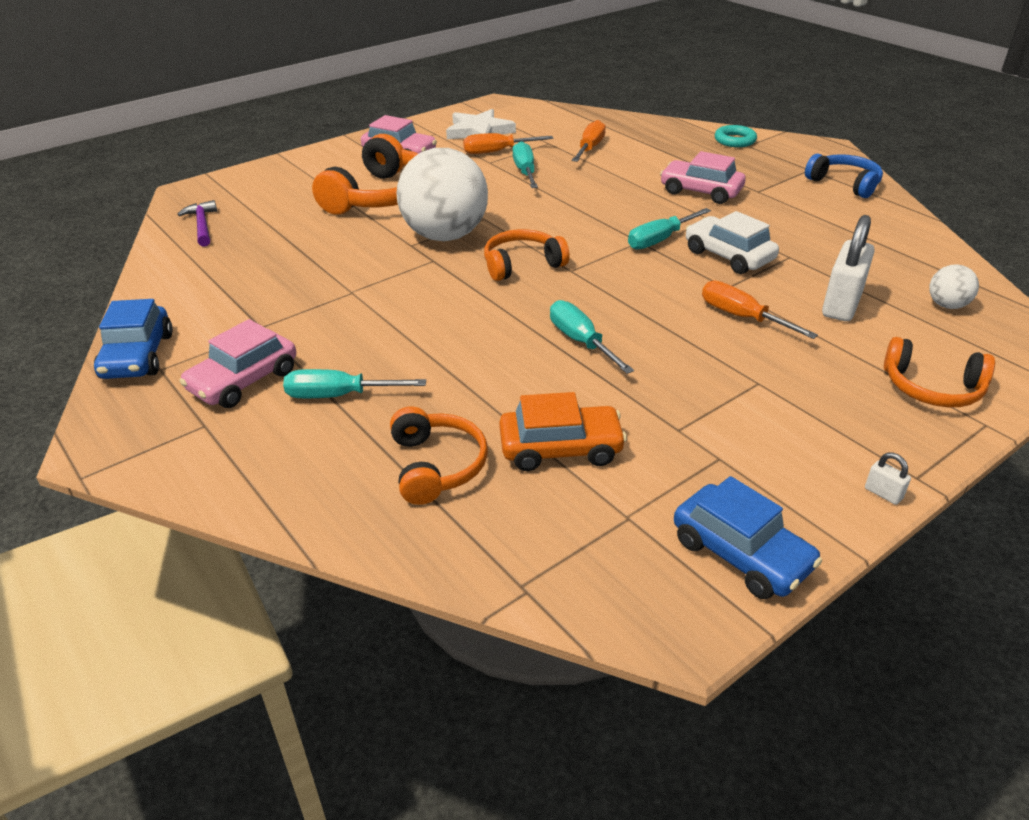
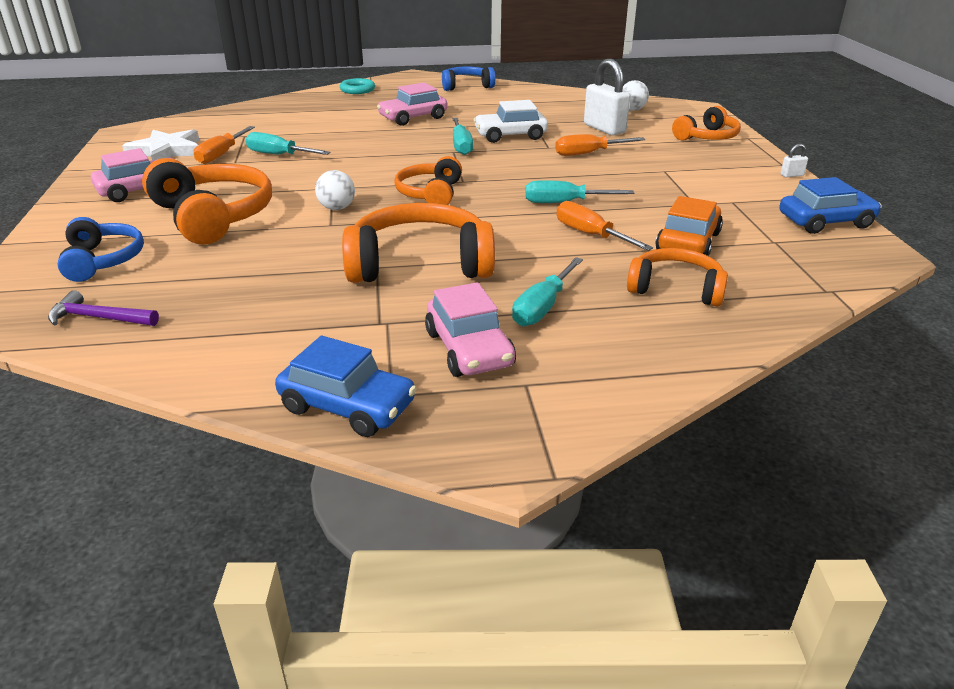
camera: 60 degrees left, 5 degrees down
white ball [396,148,488,241] -> white ball [315,170,355,210], size x0.43
orange screwdriver [572,120,606,162] -> orange screwdriver moved to [556,201,653,251]
none -> blue headphones [57,217,144,282]
none -> orange headphones [342,203,495,283]

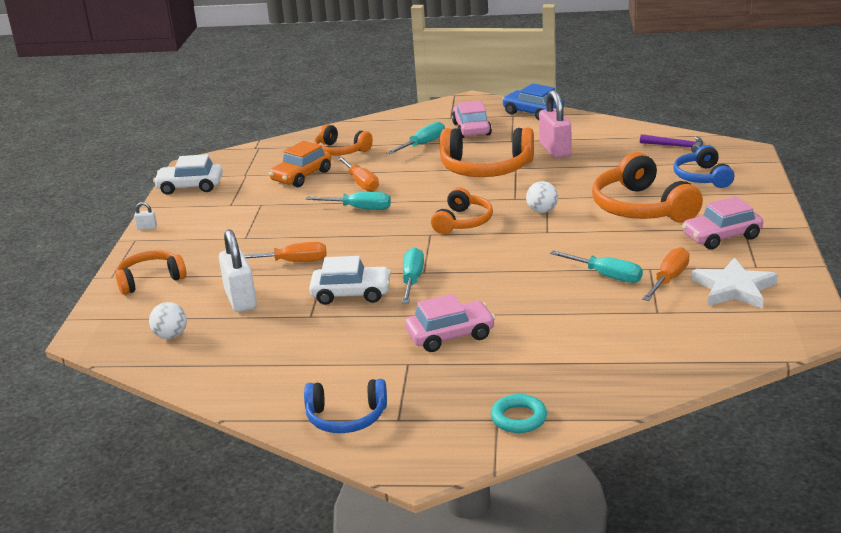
camera: 165 degrees left, 5 degrees down
blue car [779,177,882,234] -> white car [153,154,223,195]
none -> pink padlock [539,90,571,158]

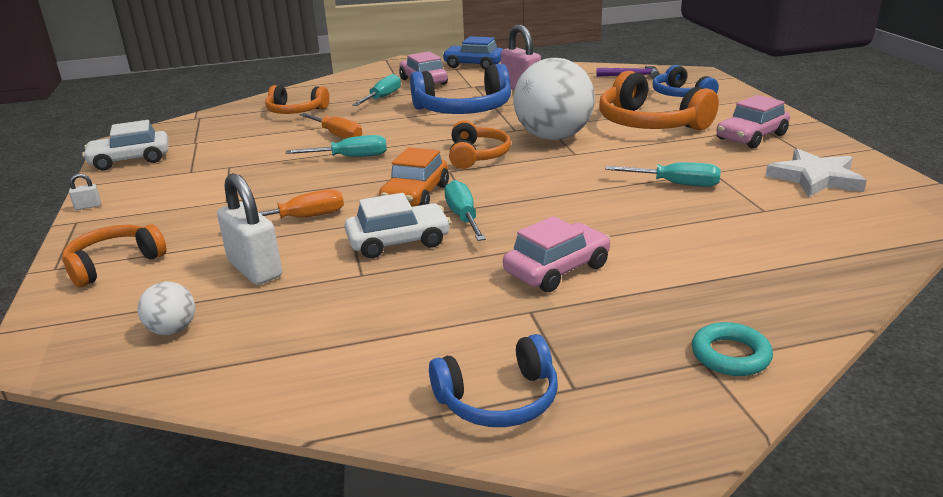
camera: 20 degrees left, 0 degrees up
orange car [269,141,331,187] -> orange car moved to [379,147,449,207]
orange headphones [440,128,534,177] -> blue headphones [410,64,511,114]
white ball [526,181,558,213] -> white ball [514,58,595,140], size x2.32
orange screwdriver [642,247,690,301] -> none

